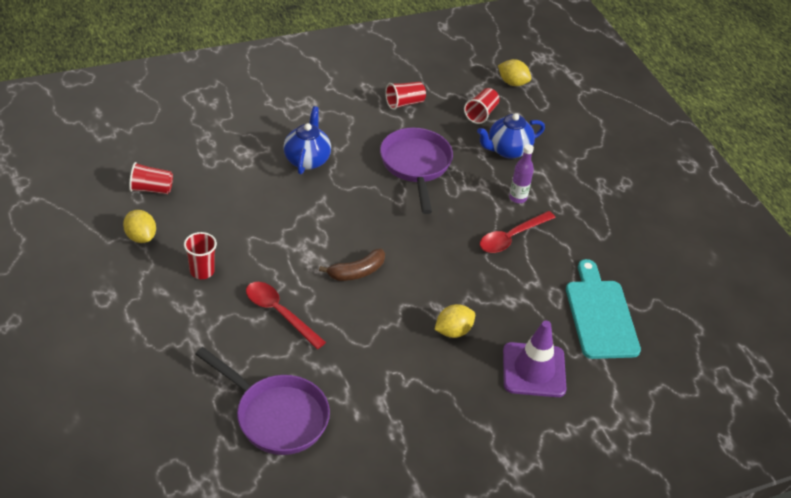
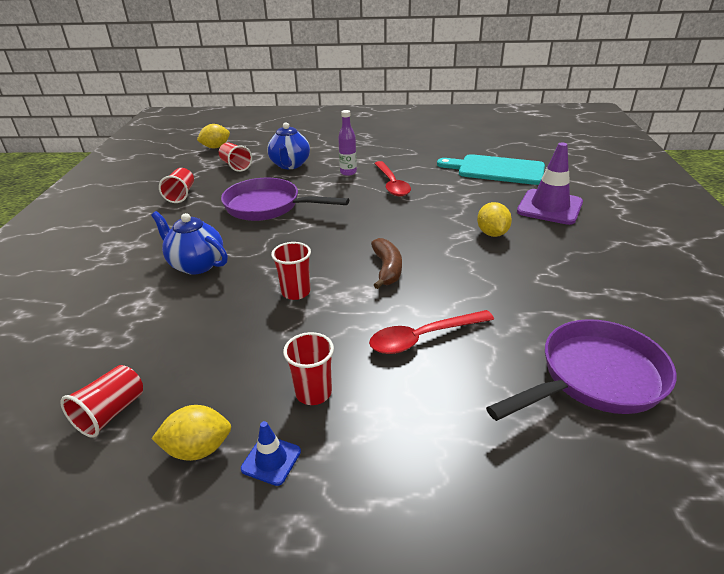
camera: 60 degrees left, 10 degrees down
none -> blue traffic cone [241,421,301,486]
none -> red cup [271,242,311,300]

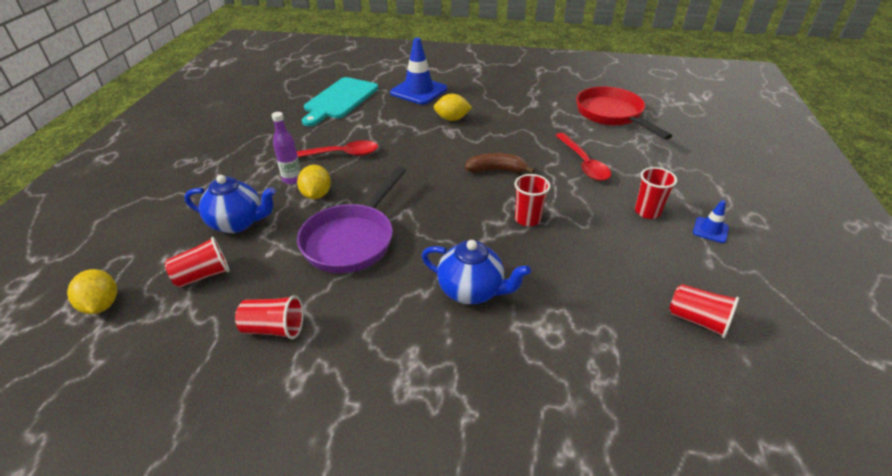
camera: 85 degrees left, 5 degrees up
blue teapot [151,211,228,275] -> blue teapot turned 105 degrees counterclockwise [422,240,531,304]
yellow lemon [152,405,231,461] -> yellow lemon moved to [297,165,331,199]
purple pan [486,319,677,421] -> red pan [576,86,672,140]
purple traffic cone [517,143,583,225] -> blue traffic cone [390,38,447,105]

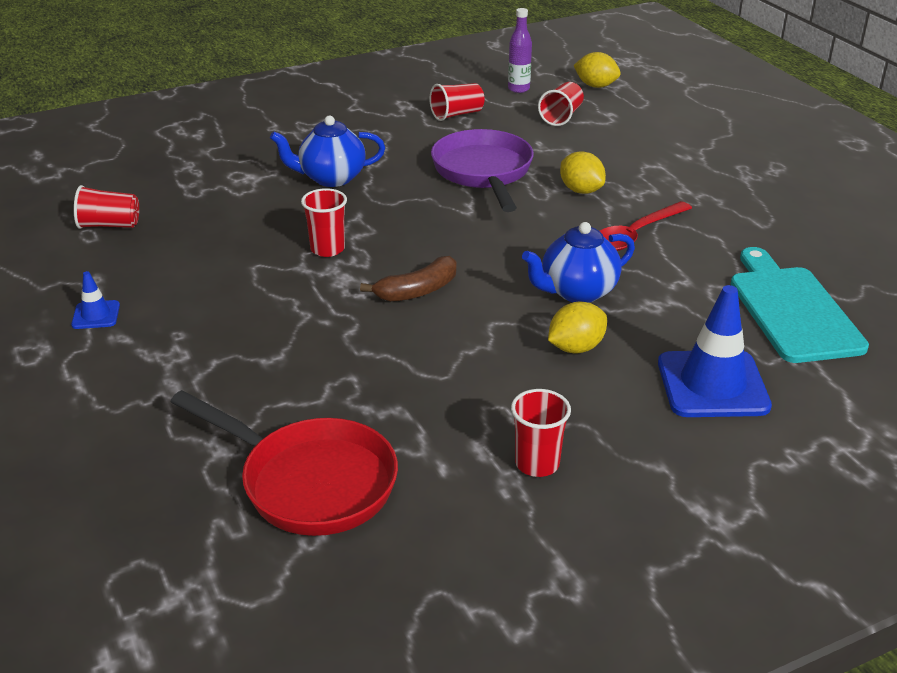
camera: 145 degrees right, 5 degrees down
blue teapot [184,175,276,233] -> blue teapot moved to [522,222,635,303]
purple bottle [272,112,301,184] -> purple bottle moved to [508,8,532,93]
red spoon [555,133,611,181] -> none
red cup [635,167,677,219] -> red cup moved to [511,389,571,477]

